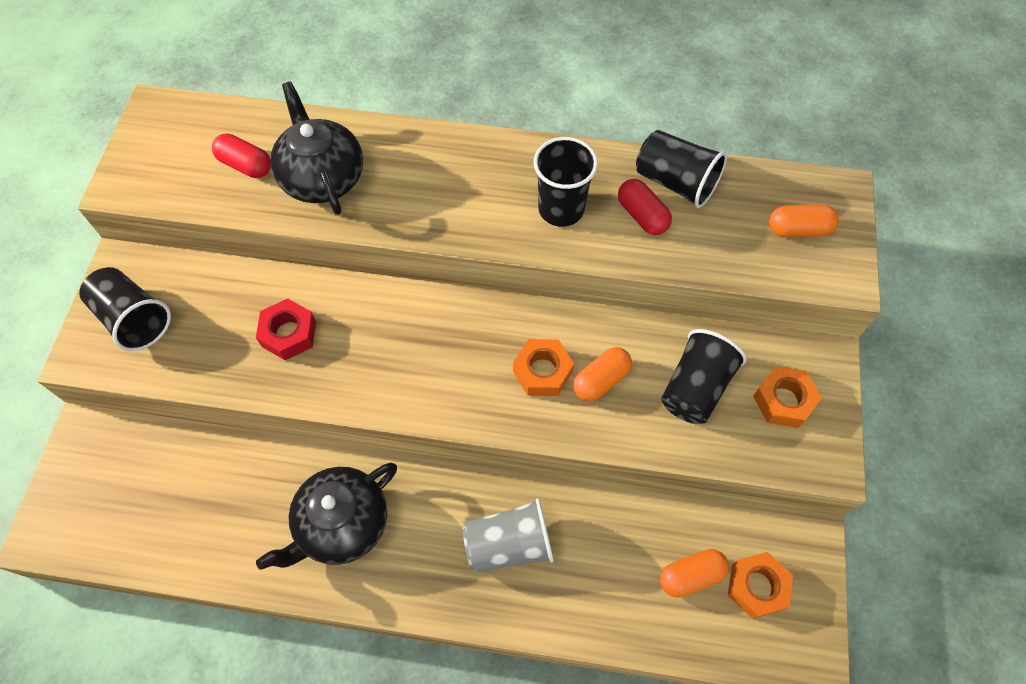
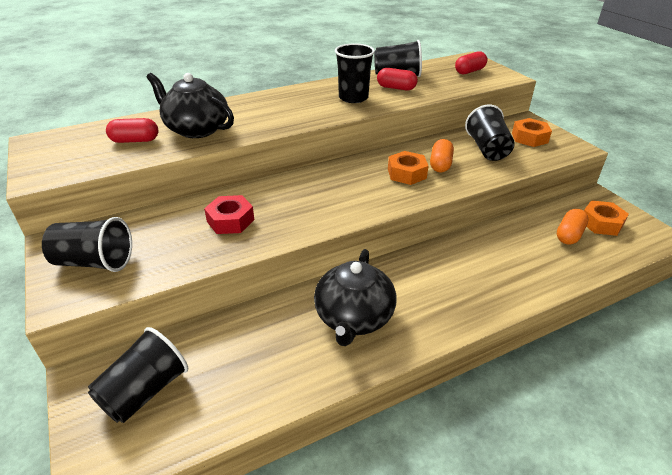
camera: 35 degrees left, 25 degrees down
grey cup [463,498,554,573] -> none
orange capsule [769,204,839,237] -> red capsule [455,51,487,74]
none -> black cup [88,327,188,423]

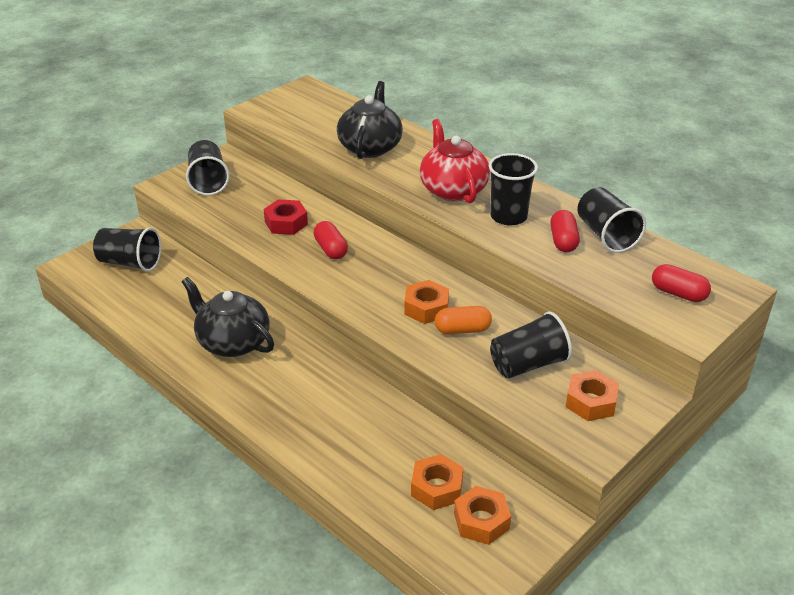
camera: 70 degrees right, 0 degrees up
red capsule [106,118,158,143] -> red capsule moved to [313,221,348,259]
black teapot [314,249,396,346] -> black teapot turned 45 degrees clockwise [182,277,274,357]
orange capsule [557,209,588,245] -> orange nut [411,454,463,510]
none -> red teapot [420,119,490,203]

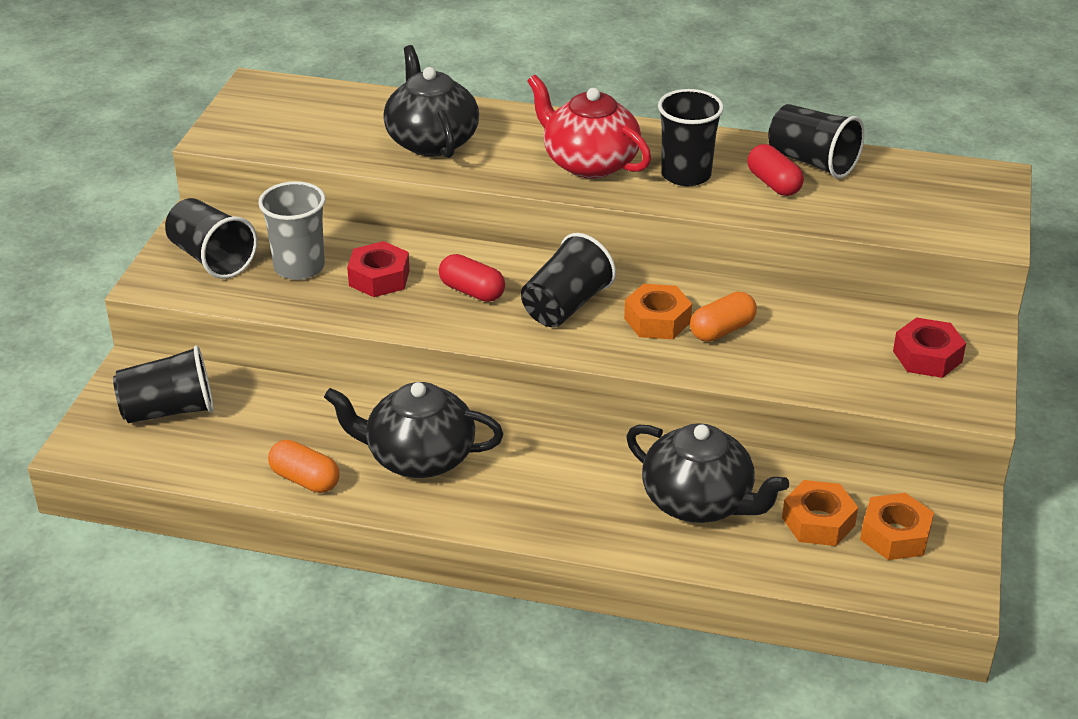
camera: 30 degrees left, 0 degrees up
black cup [490,311,572,378] -> black cup moved to [521,233,616,327]
orange nut [566,370,619,421] -> red nut [893,317,966,378]
red capsule [652,264,711,302] -> none
none -> grey cup [258,181,326,280]
none -> orange capsule [268,440,340,493]
none -> black teapot [626,423,789,523]

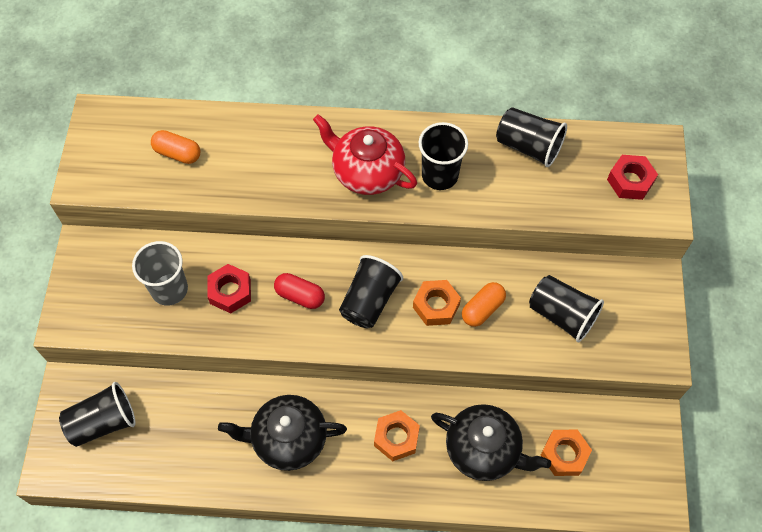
camera: 10 degrees left, 25 degrees up
black cup [165,198,257,279] -> black cup moved to [529,275,604,342]
orange capsule [268,440,340,493] -> orange capsule moved to [151,130,200,164]
black teapot [383,45,479,158] -> none
red capsule [747,144,804,196] -> none
orange nut [860,493,934,560] -> orange nut moved to [374,410,420,461]
red nut [893,317,966,378] -> red nut moved to [607,155,658,200]

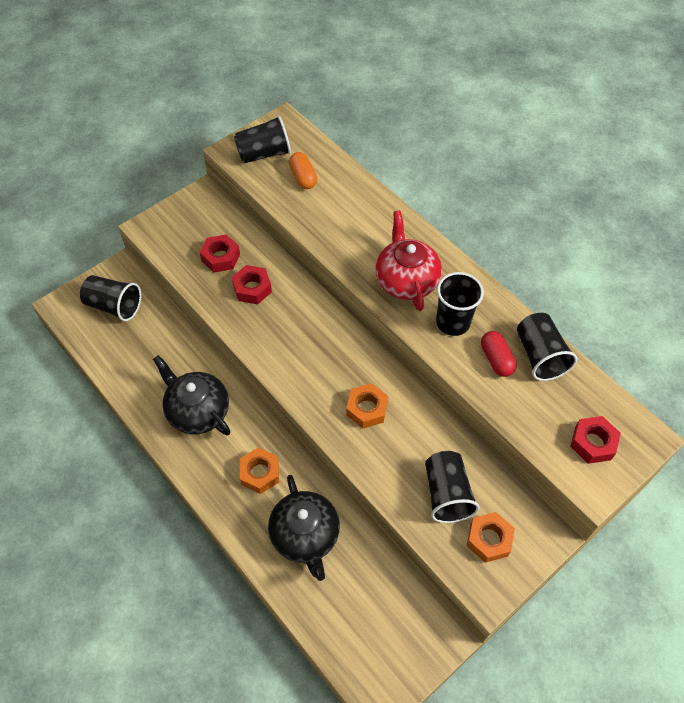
camera: 45 degrees right, 5 degrees down
grey cup [132,241,188,306] -> red nut [200,234,240,273]
red capsule [274,273,325,309] -> red capsule moved to [481,331,517,377]
black cup [339,255,403,328] -> black cup moved to [234,116,291,163]
orange capsule [462,282,506,327] -> none
orange nut [540,429,592,476] -> orange nut moved to [467,512,515,563]

